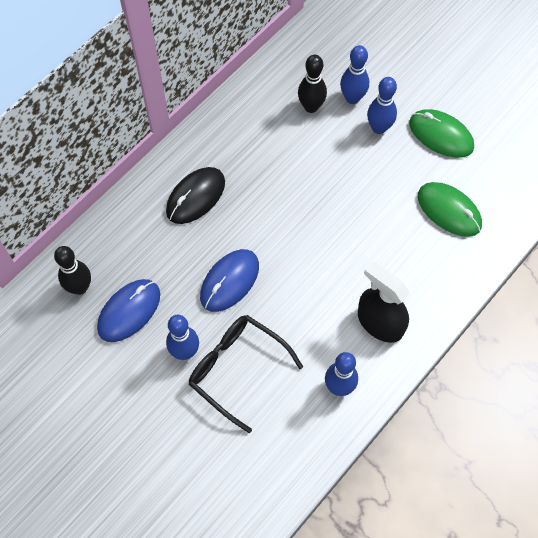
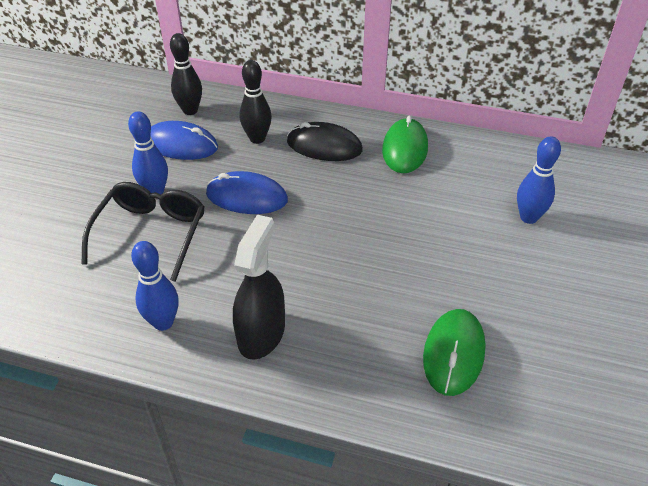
camera: 65 degrees right, 20 degrees down
black bowling pin [298,55,327,113] -> black bowling pin moved to [240,60,272,144]
blue bowling pin [367,77,397,134] -> none
green mouse [409,109,474,158] -> green mouse moved to [382,116,428,173]

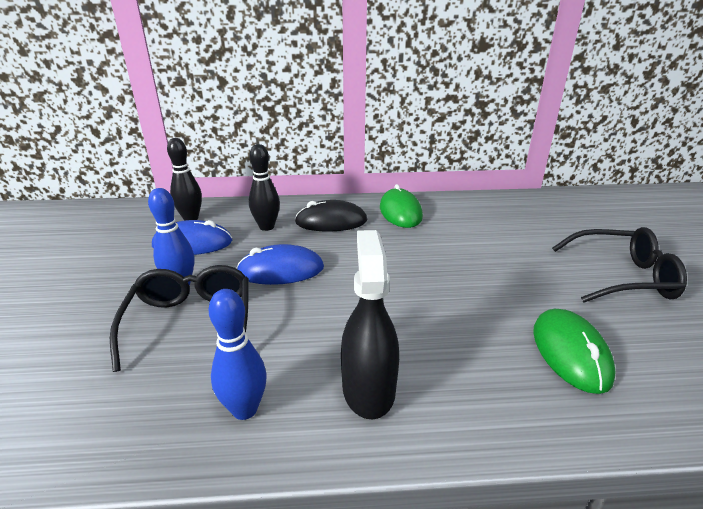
camera: 20 degrees left, 15 degrees down
blue bowling pin [517,136,561,224] -> none
none -> black glasses [552,227,687,303]

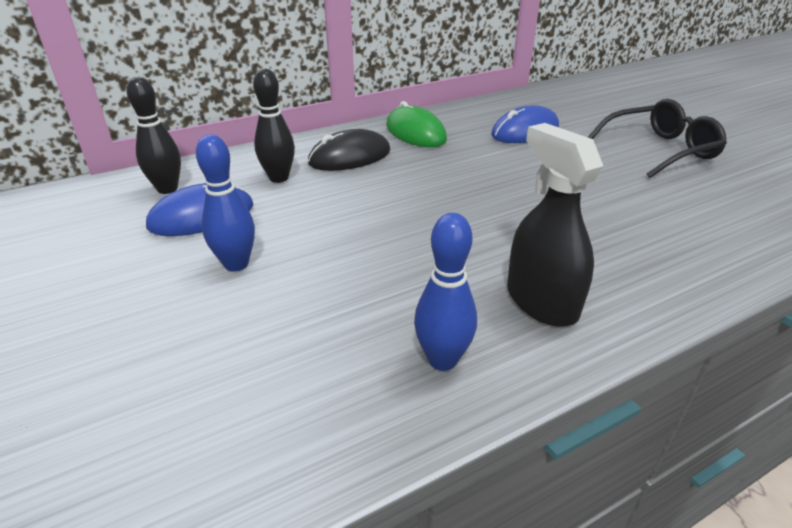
camera: 25 degrees left, 5 degrees up
black glasses [110,265,249,372] -> none
blue mouse [236,244,324,285] -> blue mouse moved to [491,105,559,143]
green mouse [533,309,616,394] -> none

